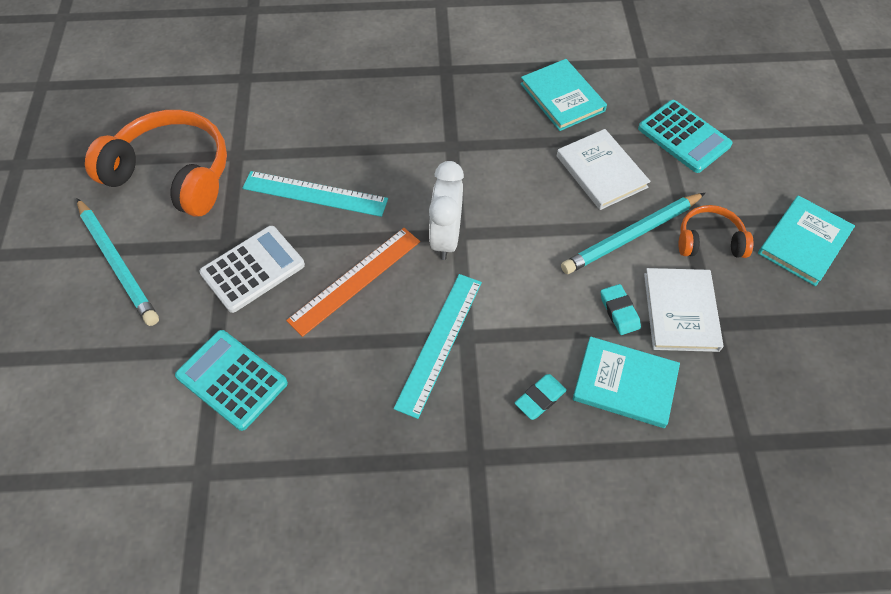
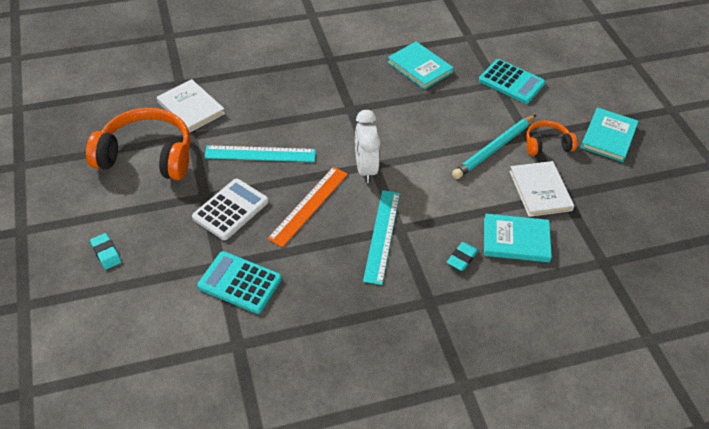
camera: 15 degrees left, 10 degrees down
turquoise pencil [77,198,159,326] -> none
white book [557,129,651,210] -> white book moved to [157,79,225,133]
turquoise eraser [601,284,641,335] -> turquoise eraser moved to [90,233,121,270]

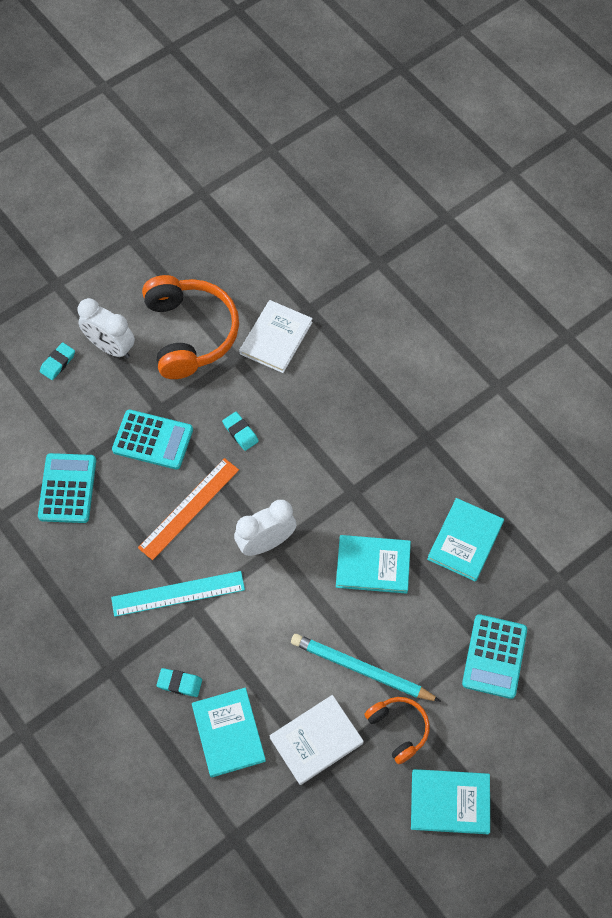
camera: 70 degrees right, 15 degrees up
white calculator [192,179,269,240] -> turquoise calculator [112,410,193,469]
turquoise ruler [204,145,316,162] -> turquoise eraser [222,412,259,451]
orange ruler [267,166,348,247] -> orange ruler turned 60 degrees counterclockwise [138,458,239,560]
none -> white clock [78,298,135,358]
none -> turquoise book [336,535,411,594]

